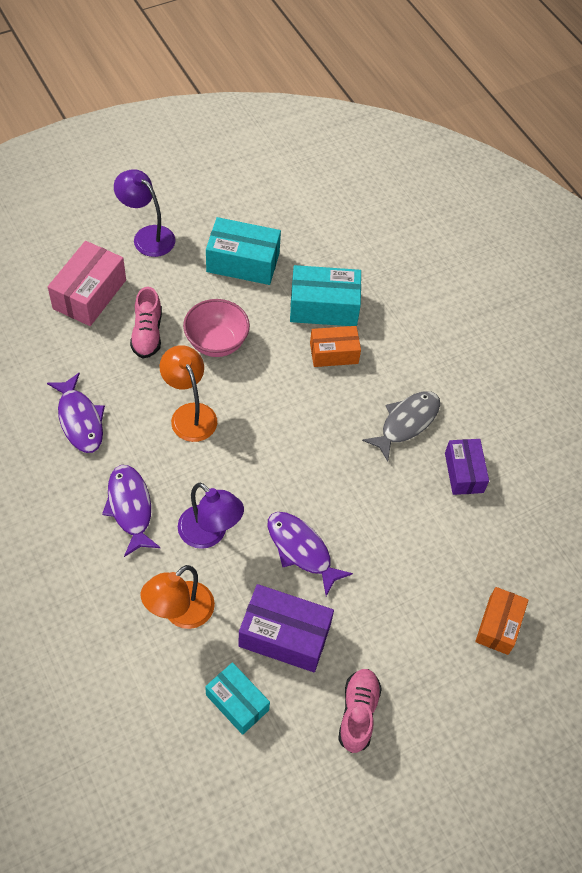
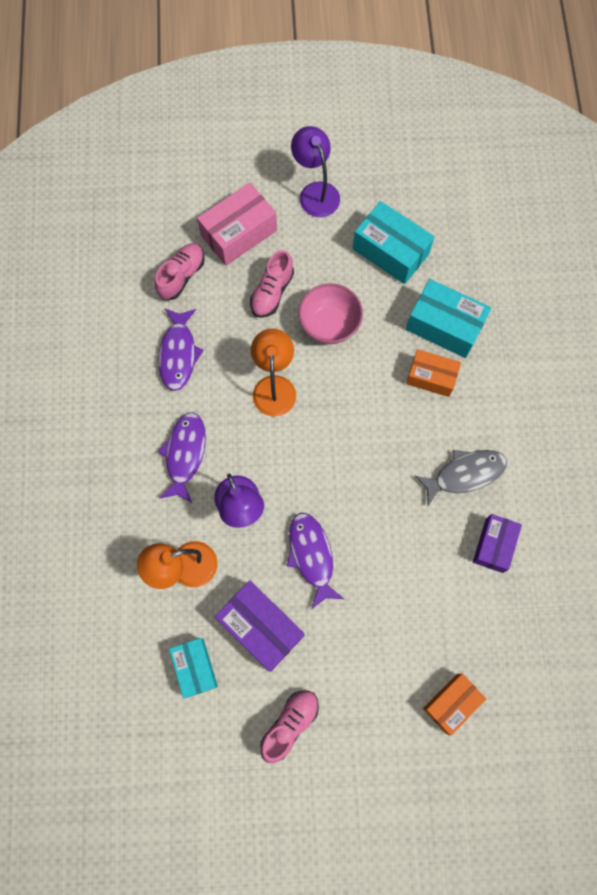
camera: 30 degrees right, 15 degrees up
none -> pink shoe [155,243,205,300]

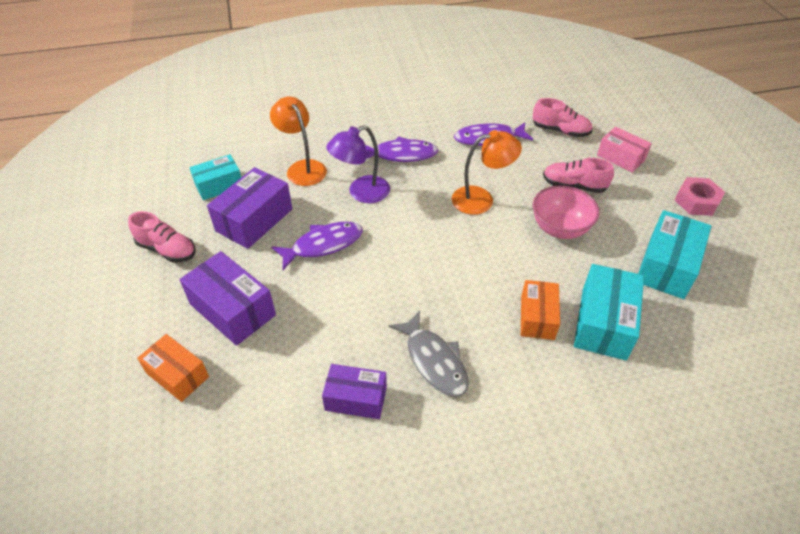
camera: 80 degrees right, 25 degrees down
pink box [197,183,277,266] -> pink box [597,127,652,173], size x0.66
purple lamp [291,126,340,217] -> pink nut [674,177,725,216]
none -> purple box [180,251,276,346]

